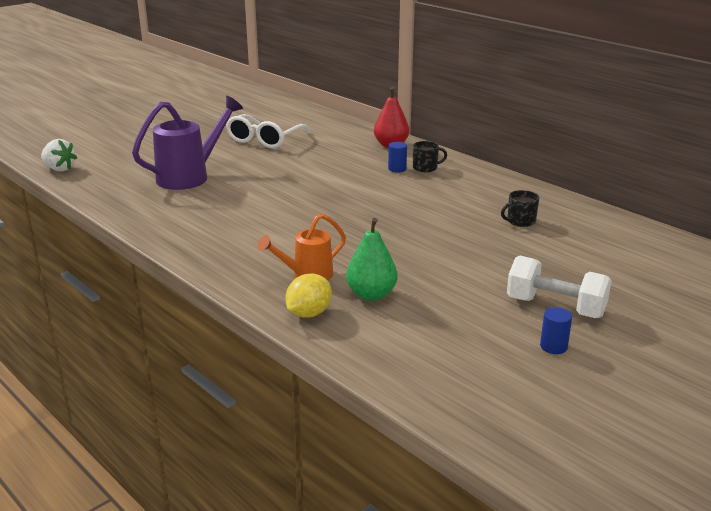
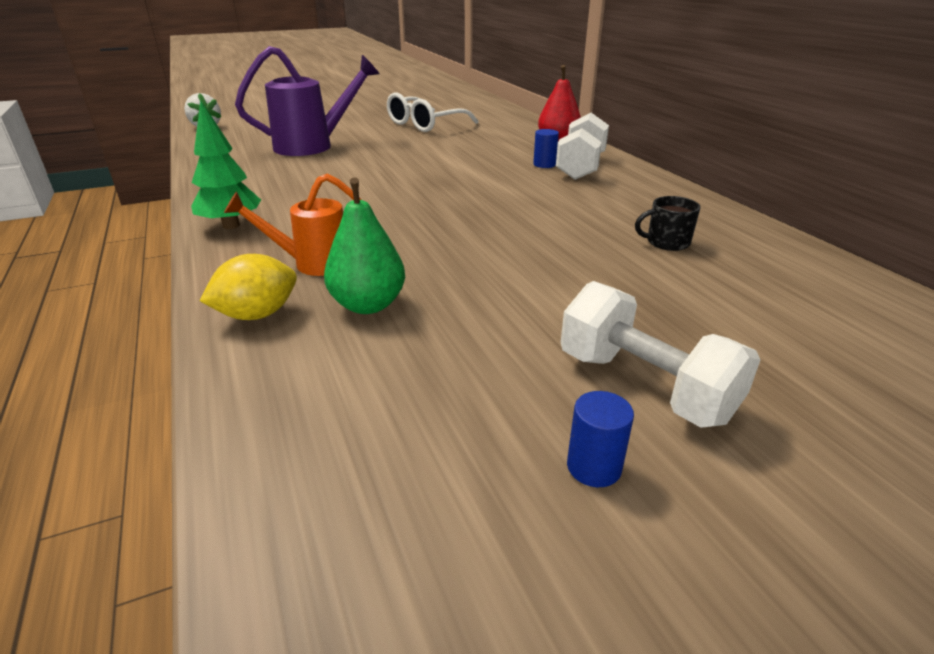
camera: 20 degrees right, 5 degrees up
black mug [413,141,447,172] -> white dumbbell [556,113,609,180]
none -> green tree [191,101,261,229]

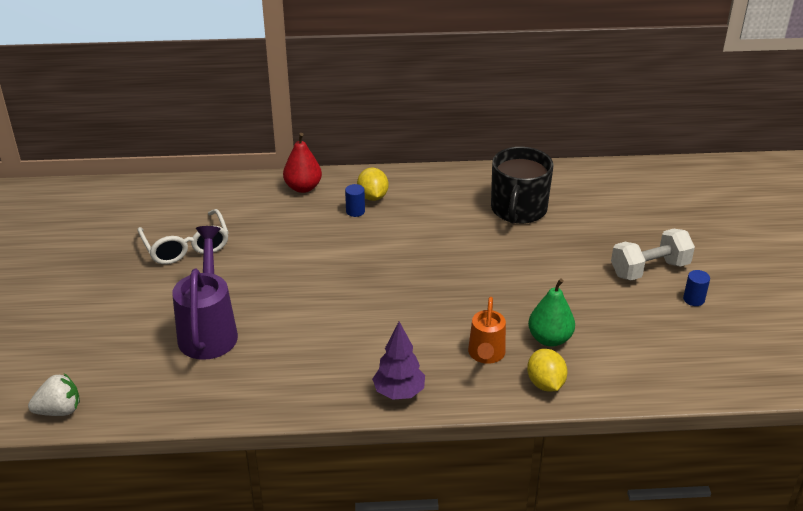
camera: 70 degrees left, 5 degrees up
green tree [191,101,261,229] -> purple tree [372,321,425,400]
white dumbbell [556,113,609,180] -> yellow lemon [357,168,388,201]
black mug [635,196,701,251] -> black mug [491,147,554,224], size x2.20

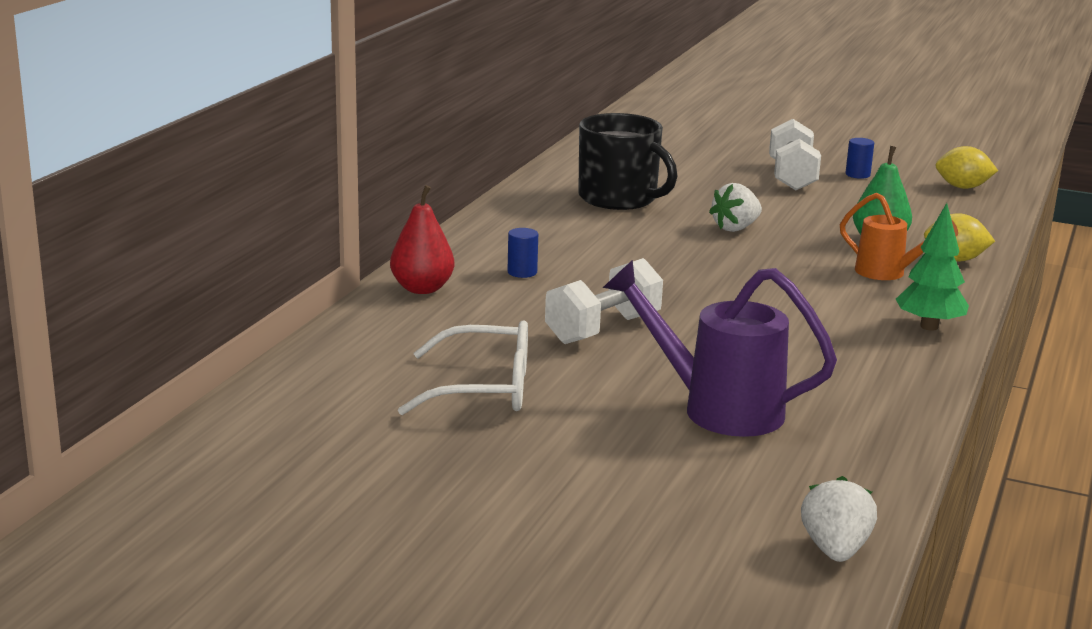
camera: 65 degrees left, 15 degrees down
yellow lemon [357,168,388,201] -> yellow lemon moved to [935,146,998,189]
purple tree [372,321,425,400] -> green tree [896,203,969,330]
none -> white dumbbell [545,258,663,344]
none -> white strawberry [709,183,762,232]

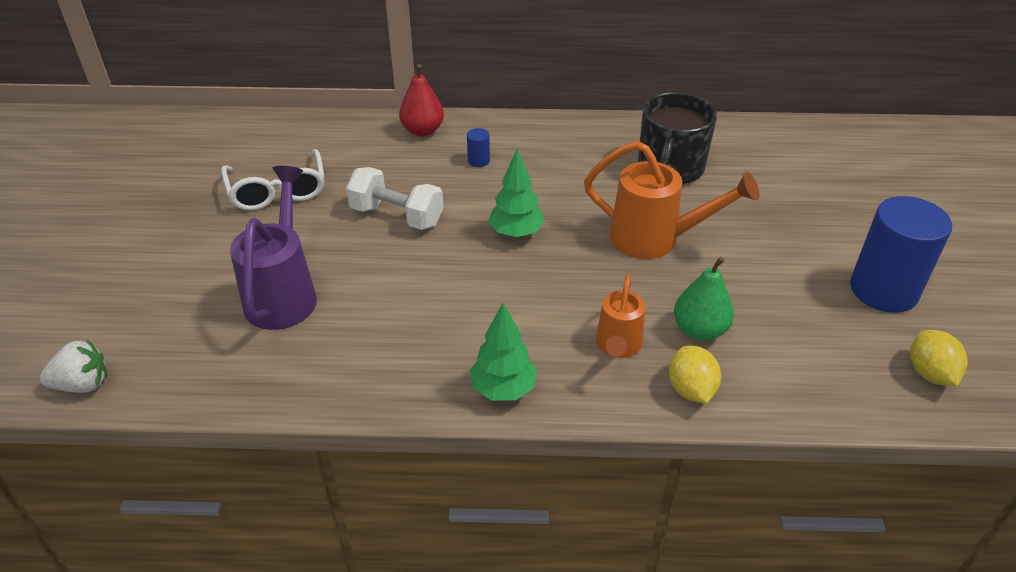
camera: 70 degrees right, 20 degrees up
white strawberry [709,183,762,232] -> orange watering can [584,141,760,259]
white dumbbell [769,119,821,190] -> none
blue cylinder [846,138,874,179] -> blue cylinder [850,196,952,313], size x2.50
none -> green tree [488,149,545,238]

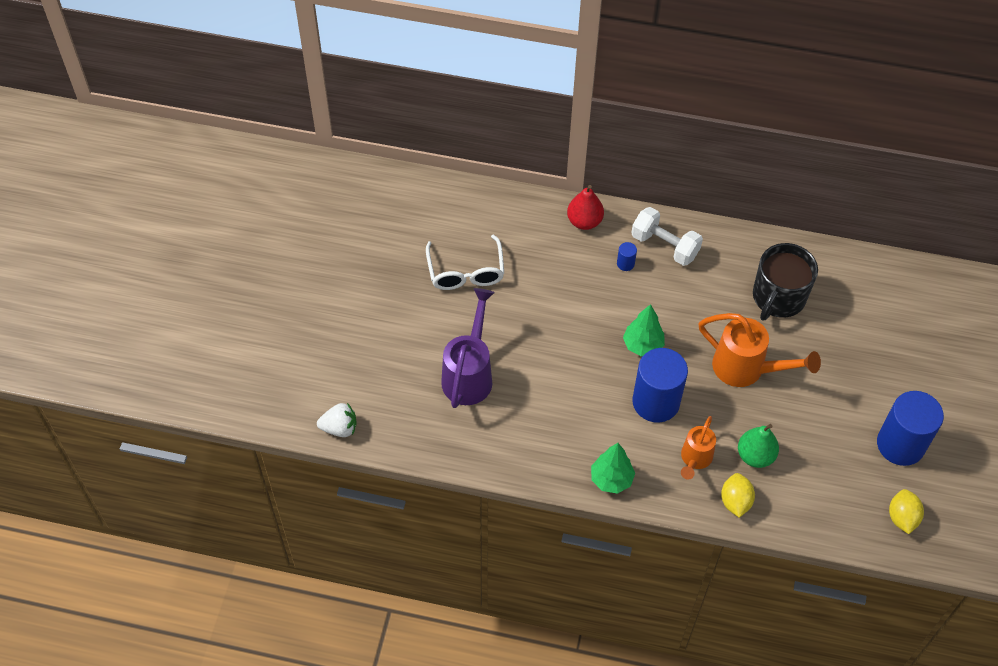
camera: 10 degrees right, 15 degrees up
white dumbbell [346,167,444,230] -> white dumbbell moved to [632,207,703,266]
none -> blue cylinder [633,348,688,423]

